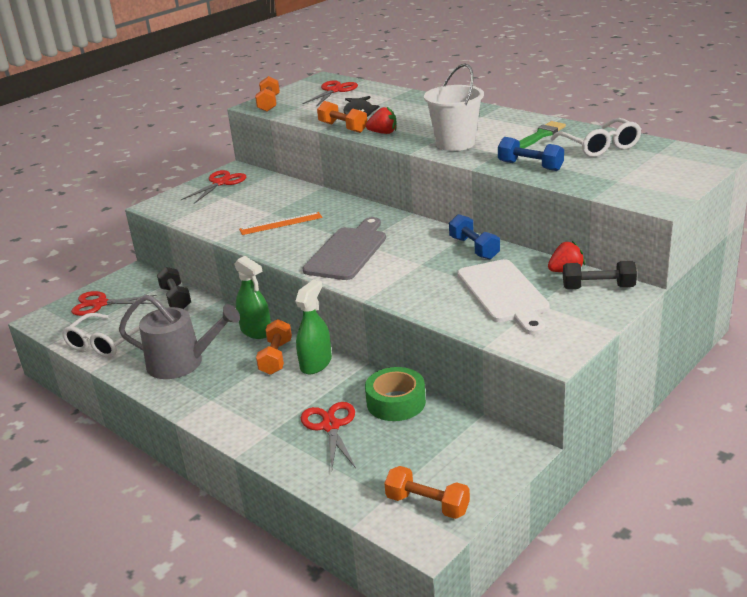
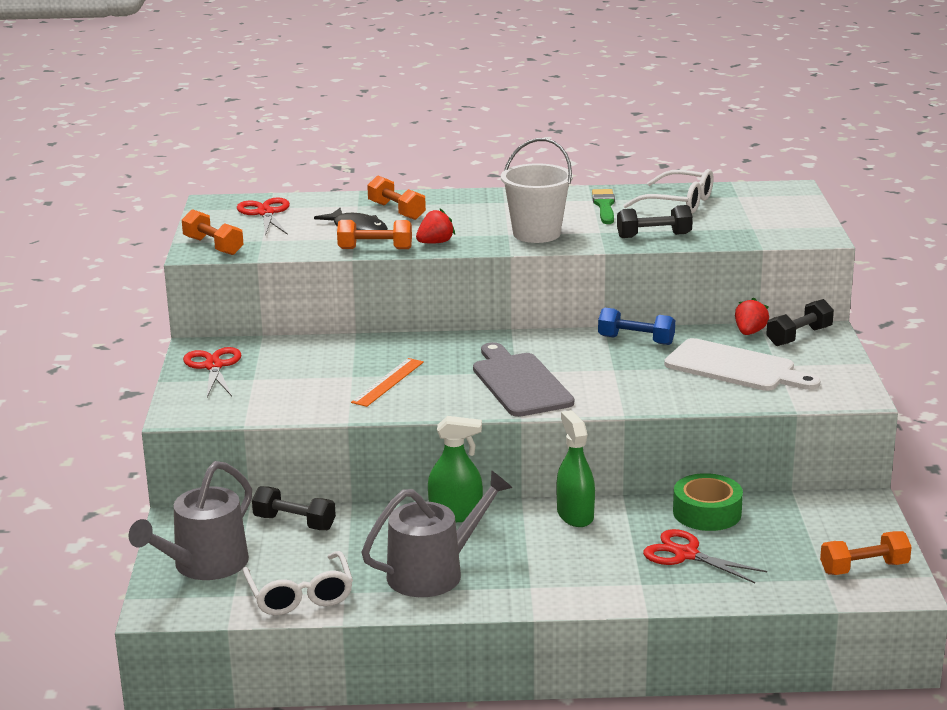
camera: 45 degrees left, 5 degrees down
red scissors [71,291,157,316] -> grey watering can [129,461,252,580]
orange dumbbell [256,319,292,375] -> orange dumbbell moved to [367,175,426,220]
blue dumbbell [498,137,564,171] -> black dumbbell [617,205,693,238]

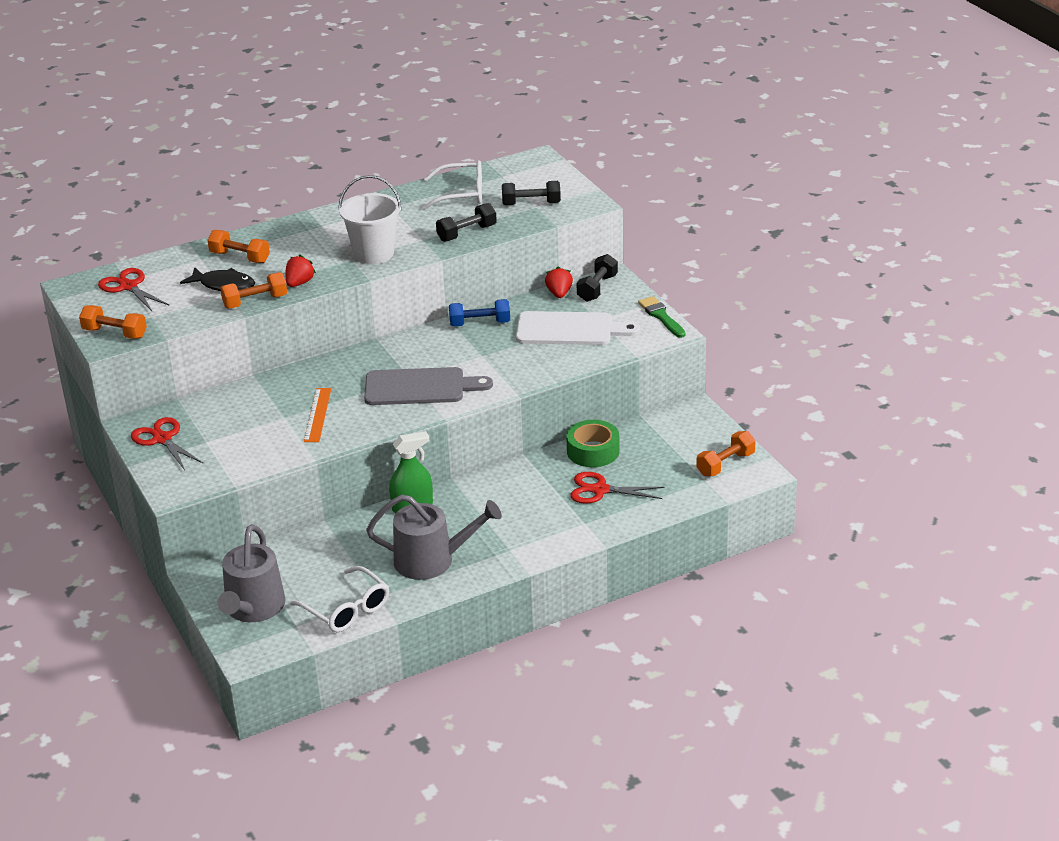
camera: 25 degrees left, 10 degrees up
black dumbbell [252,486,336,530] -> black dumbbell moved to [502,181,561,205]
grey watering can [361,470,513,597] -> grey watering can turned 60 degrees clockwise [366,495,502,580]
grey cutting board [473,342,574,417] -> grey cutting board turned 135 degrees clockwise [364,367,493,405]
green spray bottle [556,410,595,527] -> none
green brush [592,189,615,224] -> green brush moved to [638,296,686,338]

